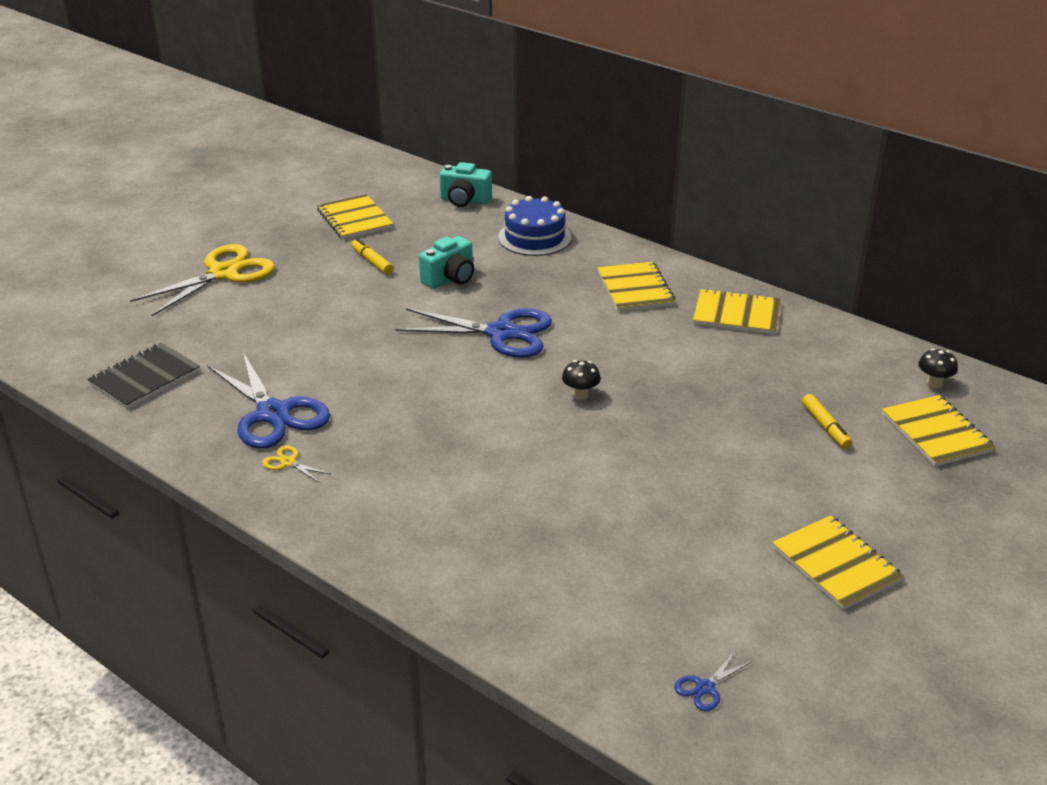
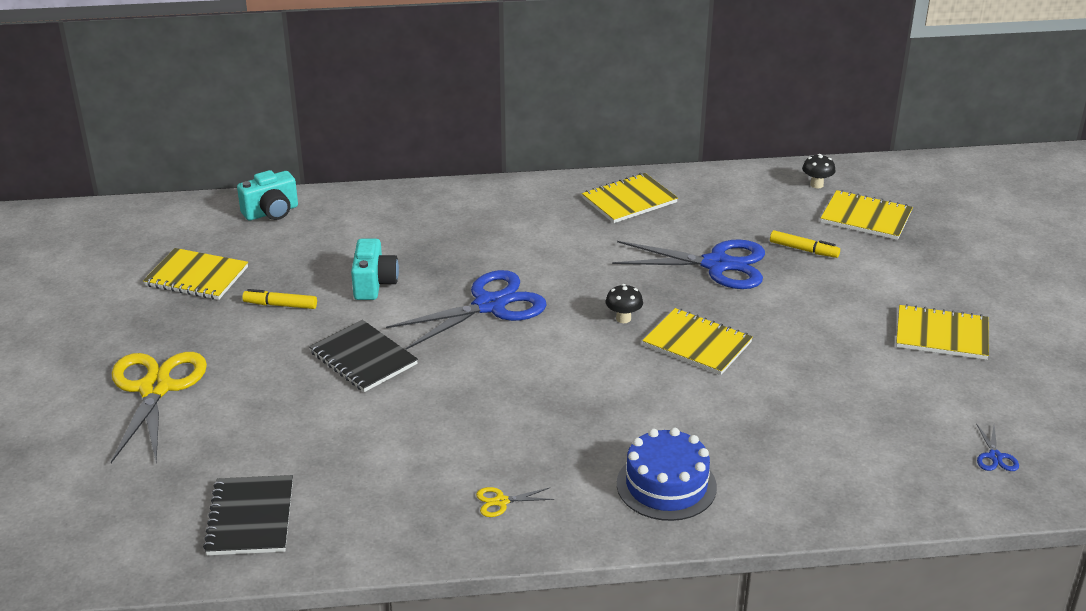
camera: 45 degrees left, 0 degrees up
blue scissors [207,352,330,449] -> blue scissors moved to [612,239,765,289]
blue cake [498,196,571,256] -> blue cake moved to [617,428,717,521]
yellow notebook [597,262,676,311] -> yellow notebook moved to [642,308,753,375]
none -> black notebook [309,320,418,392]

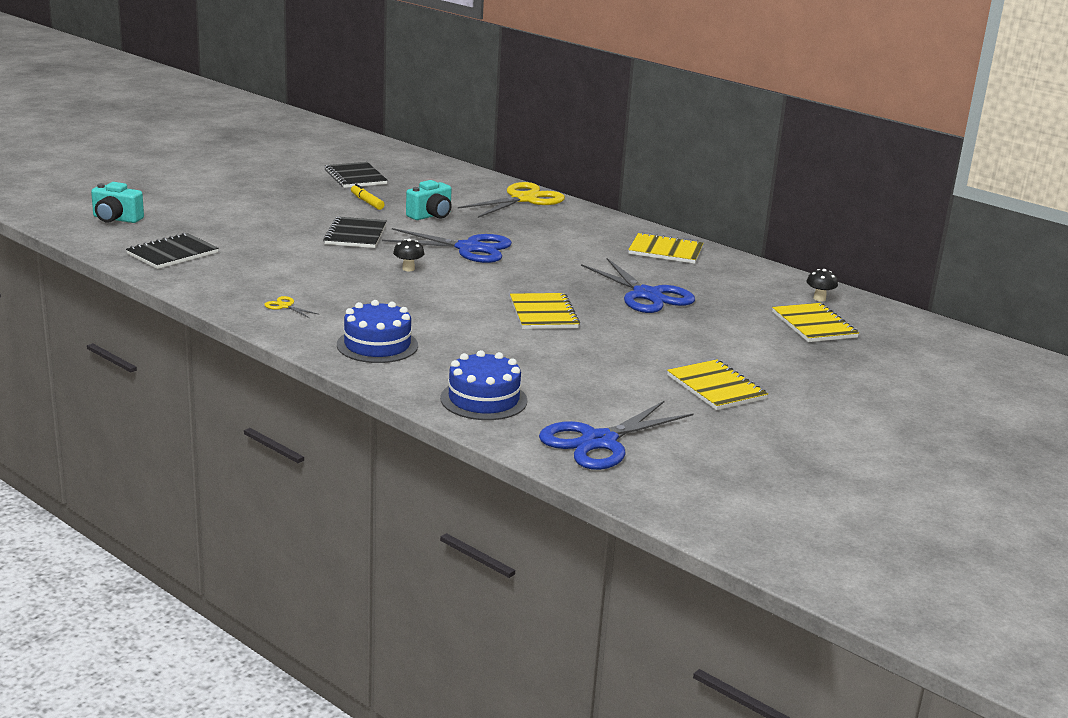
camera: 45 degrees right, 10 degrees down
yellow scissors [111,352,207,463] -> yellow scissors moved to [458,182,565,218]
yellow notebook [143,248,248,300] -> black notebook [325,162,388,188]
turquoise camera [237,170,298,221] -> turquoise camera moved to [91,182,144,223]
black mushroom [605,284,643,323] -> black mushroom moved to [393,239,424,271]
yellow marker [770,230,840,258] -> none
blue scissors [976,423,1019,471] -> blue scissors [539,400,694,470], size x2.46
none -> blue cake [440,350,527,420]

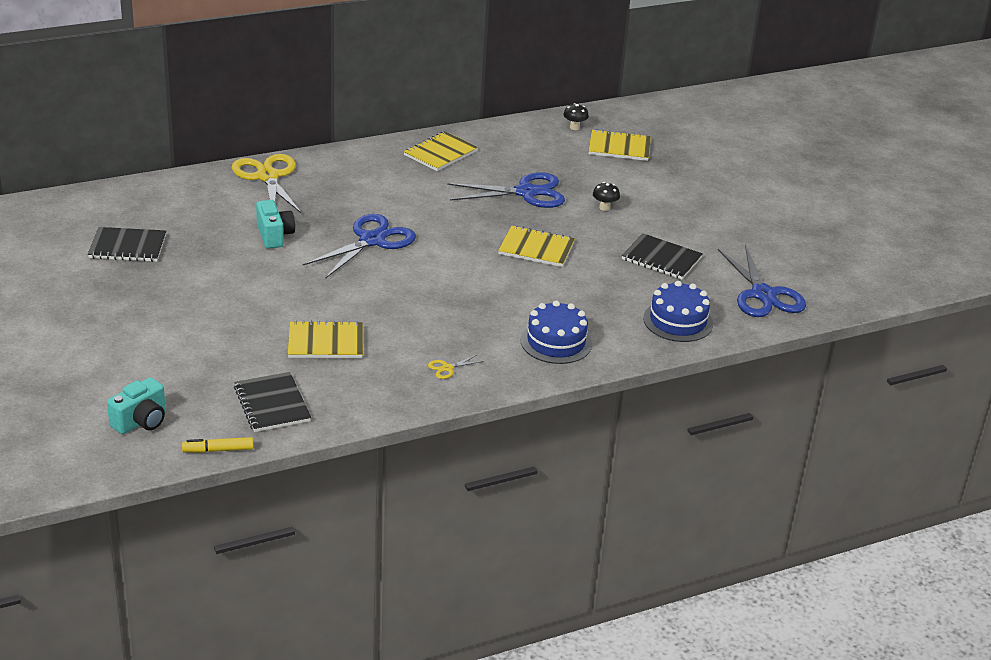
camera: 65 degrees left, 10 degrees up
black notebook [323,217,387,248] -> black notebook moved to [622,233,703,280]
yellow marker [351,184,385,210] -> yellow marker moved to [182,437,253,453]
black mushroom [393,239,424,271] -> black mushroom moved to [593,182,620,211]
yellow notebook [667,359,768,410] -> yellow notebook moved to [288,320,363,358]

